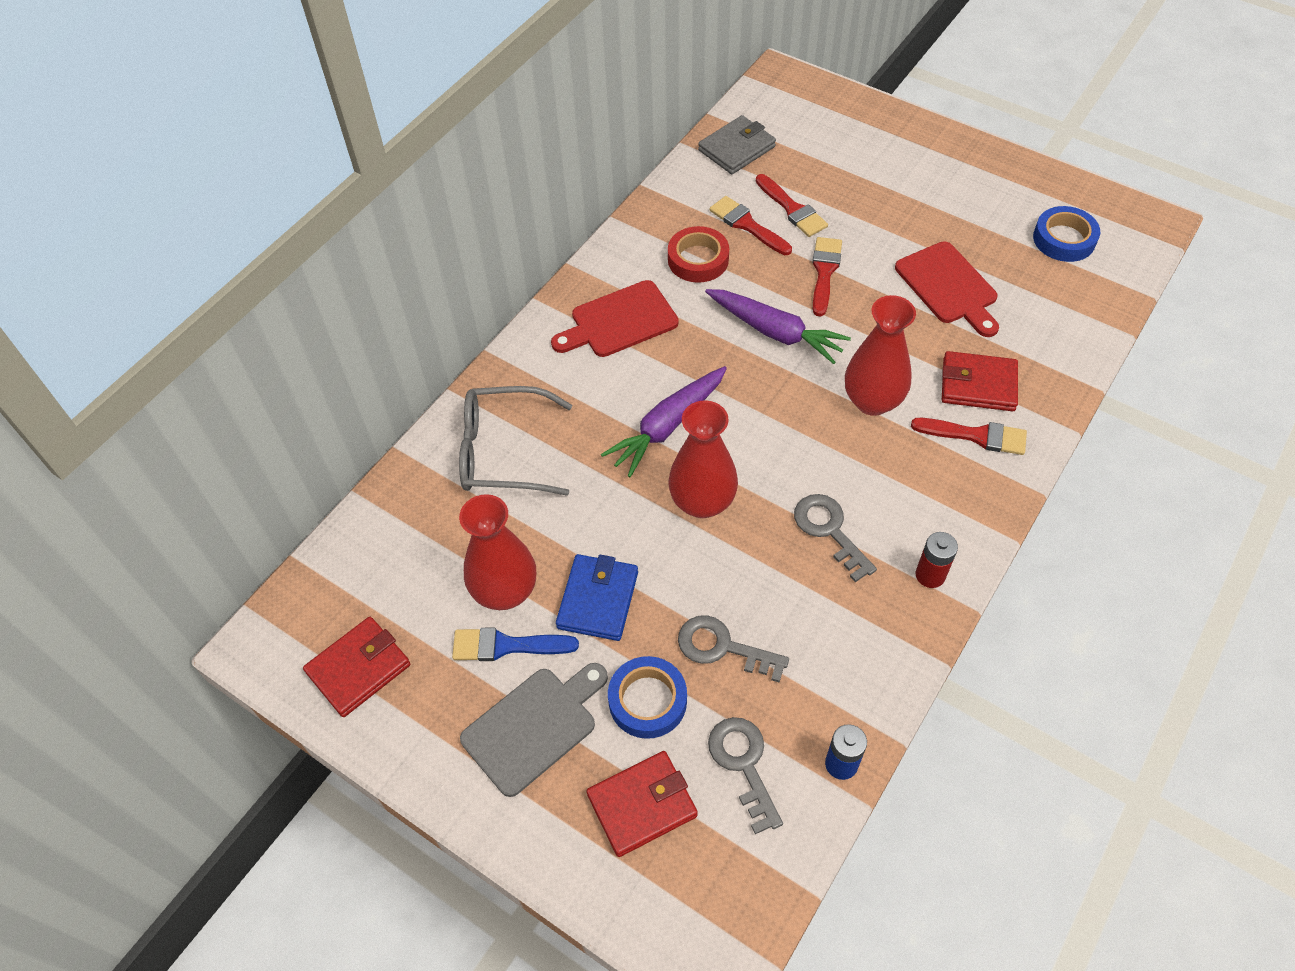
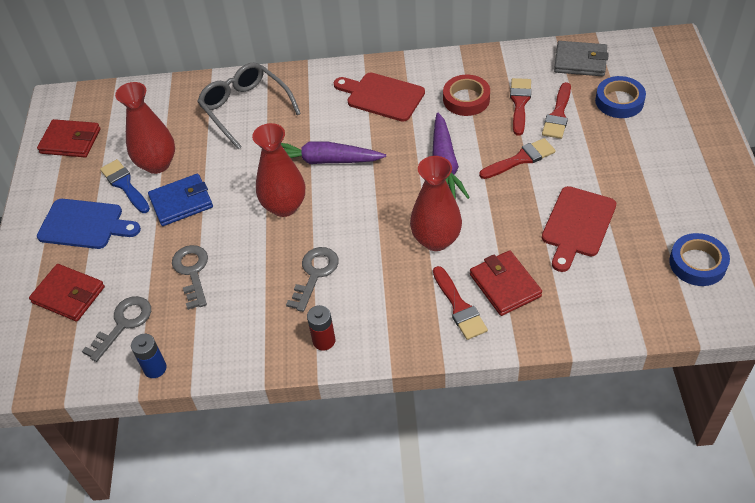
camera: 55 degrees right, 5 degrees down
grey cutting board [460,663,608,797] -> blue cutting board [37,199,141,249]
blue tape [608,656,687,739] -> blue tape moved to [595,76,646,118]

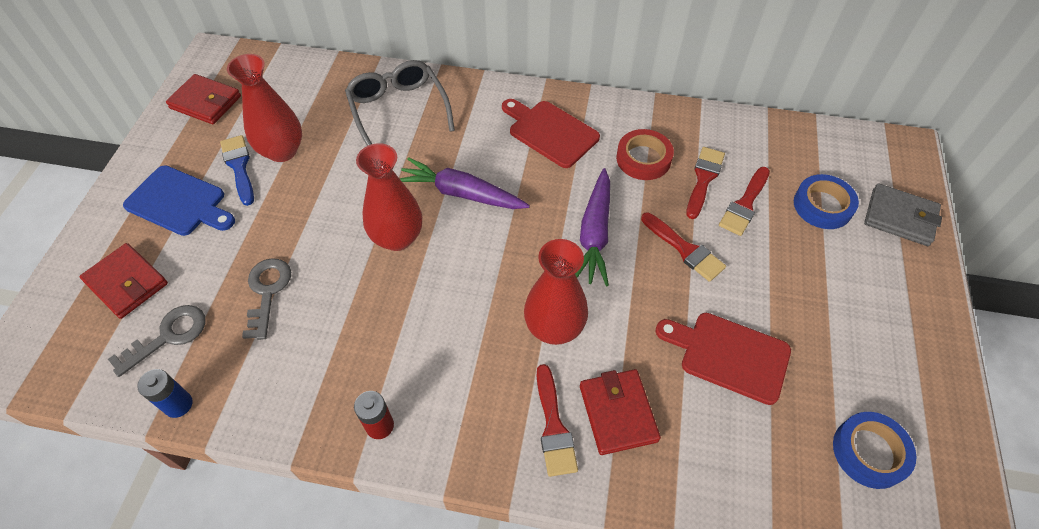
camera: 10 degrees right, 5 degrees up
blue wallet [148,174,213,226] -> none
grey key [286,247,339,312] -> none
red brush [479,138,556,179] -> red brush turned 60 degrees clockwise [641,212,726,282]
red cutting board [542,186,616,272] -> red cutting board turned 75 degrees clockwise [656,313,791,405]
grey wallet [554,41,609,76] -> grey wallet moved to [864,183,942,246]

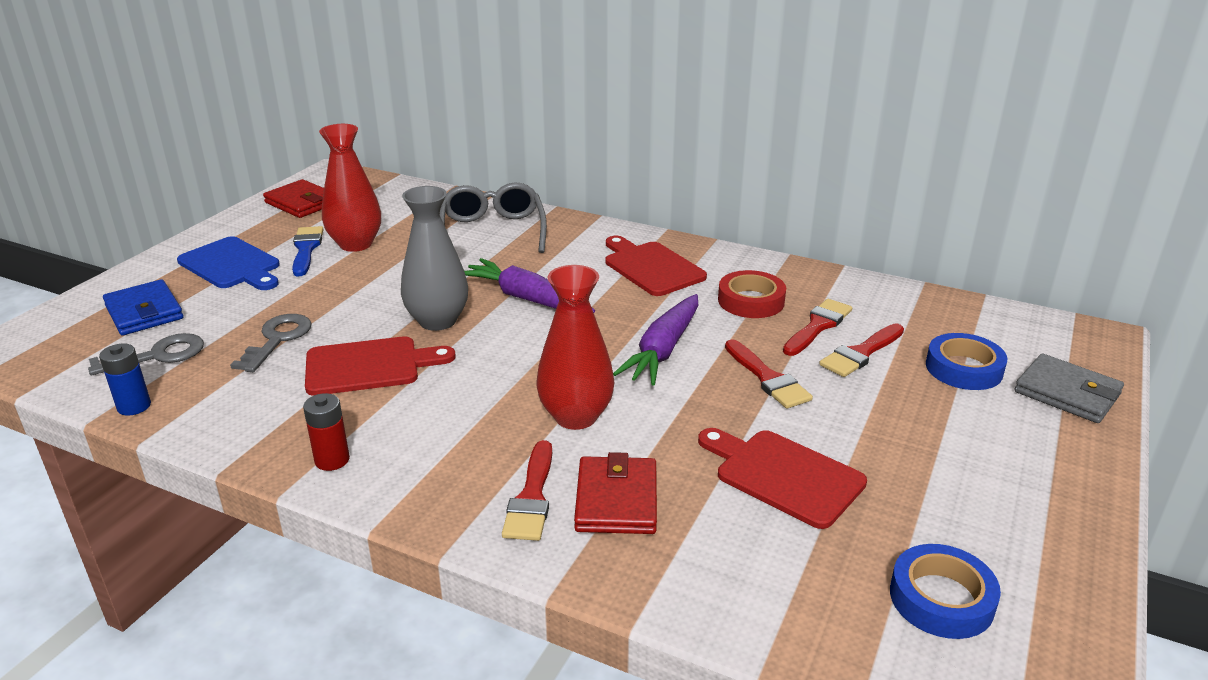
camera: 15 degrees right, 25 degrees down
red wallet [79,243,168,319] -> blue wallet [103,279,184,335]
red vase [356,143,422,251] -> grey vase [401,186,468,331]
none -> red cutting board [305,336,456,396]

